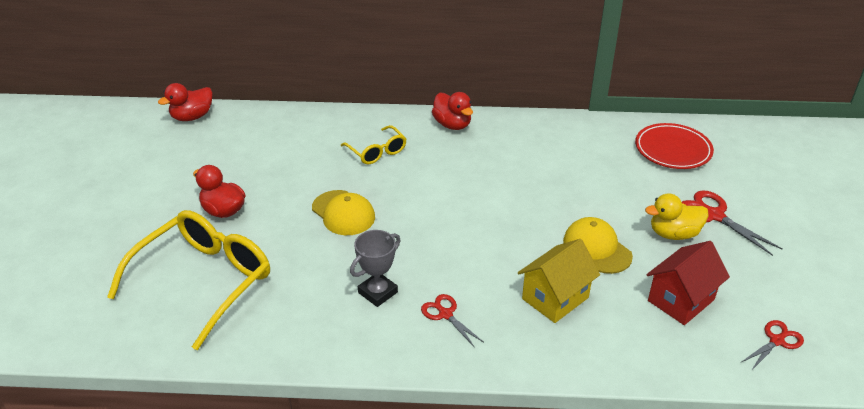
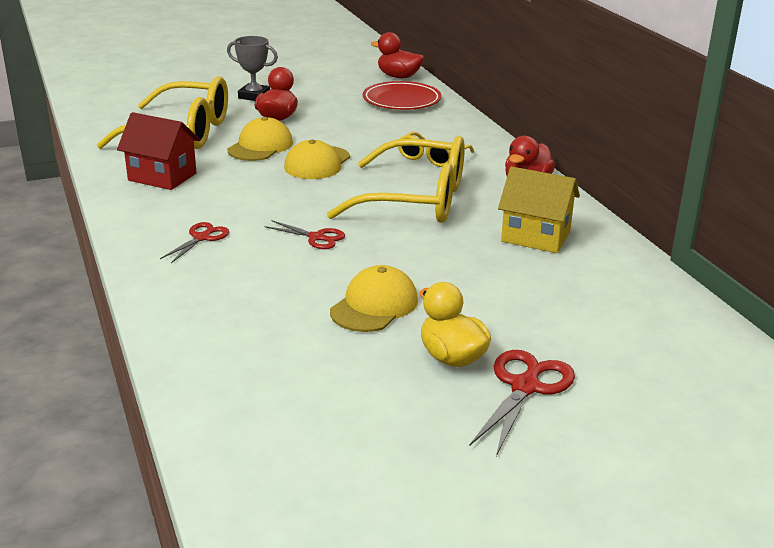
camera: 65 degrees right, 10 degrees down
grey trophy [350,230,401,307] -> grey trophy moved to [227,36,278,101]
yellow house [518,239,600,323] -> yellow house moved to [498,166,580,253]
red plate [635,123,714,169] -> red plate moved to [363,81,441,110]
red house [646,241,730,325] -> red house moved to [117,112,200,190]
red scissors [742,320,804,371] -> red scissors moved to [265,220,345,249]
none -> yellow cap [227,117,293,161]
none -> yellow glasses [327,136,465,223]

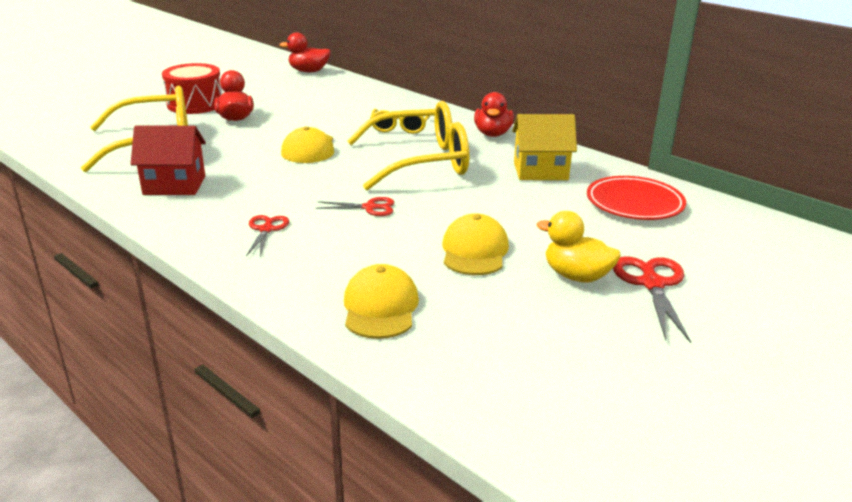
camera: 25 degrees left, 0 degrees up
grey trophy [227,36,278,101] -> red drum [162,63,223,114]
yellow cap [227,117,293,161] -> yellow cap moved to [344,264,419,339]
red plate [363,81,441,110] -> red plate moved to [587,176,686,220]

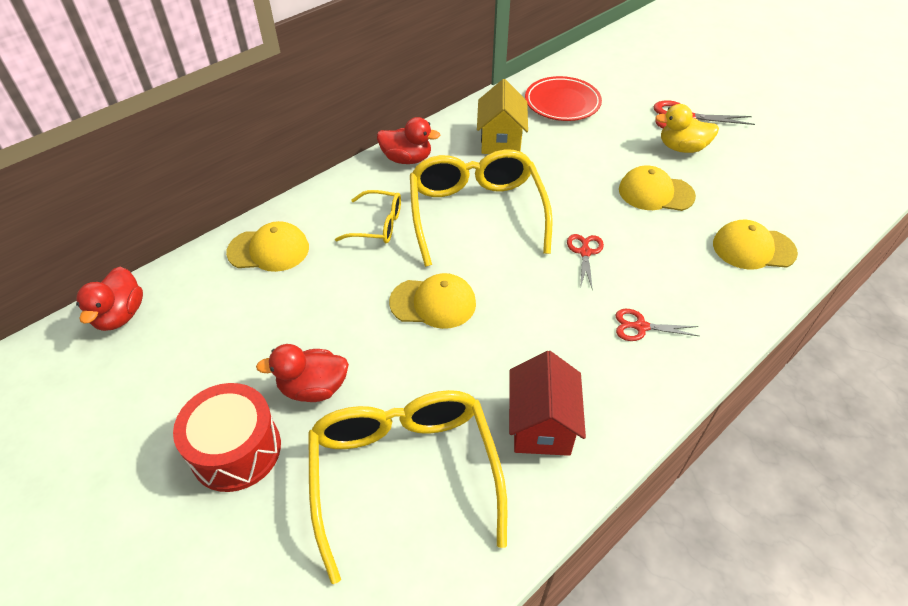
camera: 85 degrees left, 20 degrees up
yellow duck [537,211,621,283] -> yellow duck turned 60 degrees clockwise [655,104,719,153]
none -> yellow cap [226,221,309,272]

